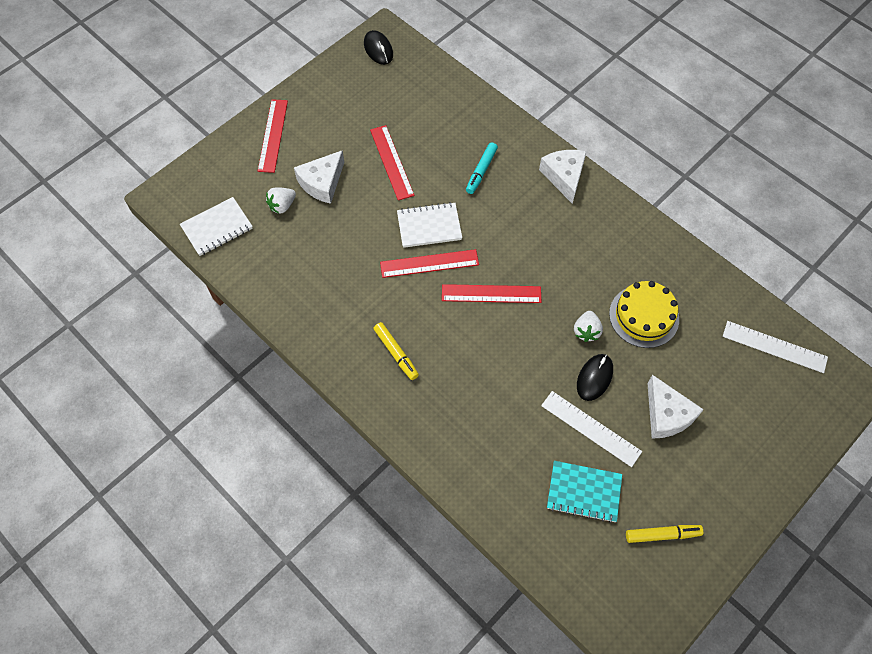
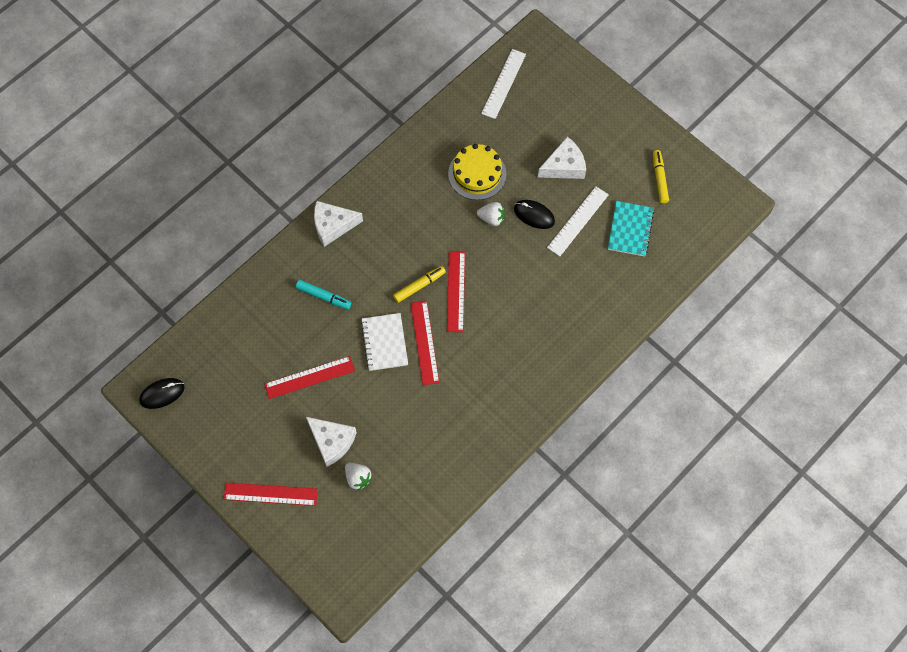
camera: 90 degrees left, 5 degrees up
white notebook [180,197,253,256] -> none
yellow marker [373,322,419,380] -> yellow marker moved to [393,266,446,303]

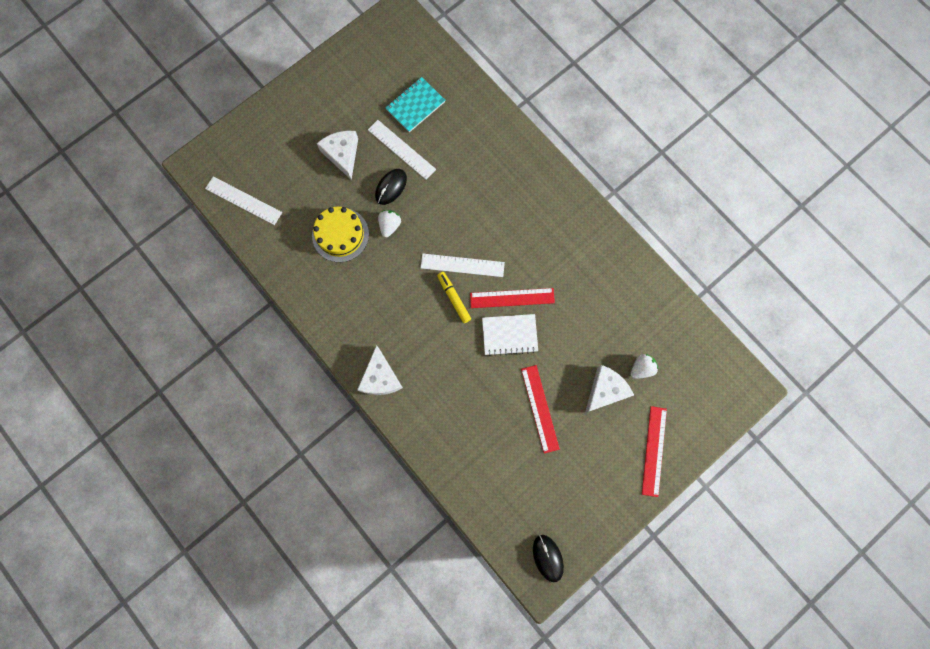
camera: 85 degrees left, 10 degrees up
turquoise marker [296,280,351,309] -> none
red ruler [447,251,465,332] -> white ruler [421,254,505,277]
turquoise notebook [608,201,654,256] -> turquoise notebook turned 60 degrees counterclockwise [386,77,445,133]
yellow marker [653,150,669,203] -> none

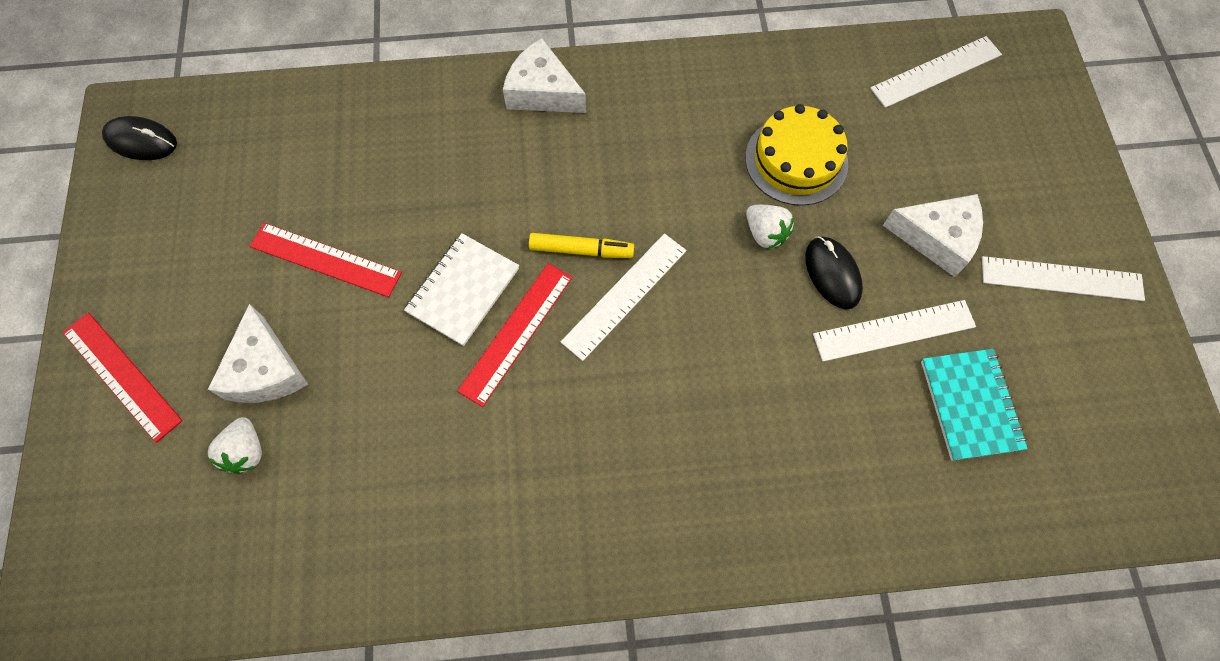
camera: 125 degrees right, 10 degrees down
none -> white ruler [982,256,1145,301]

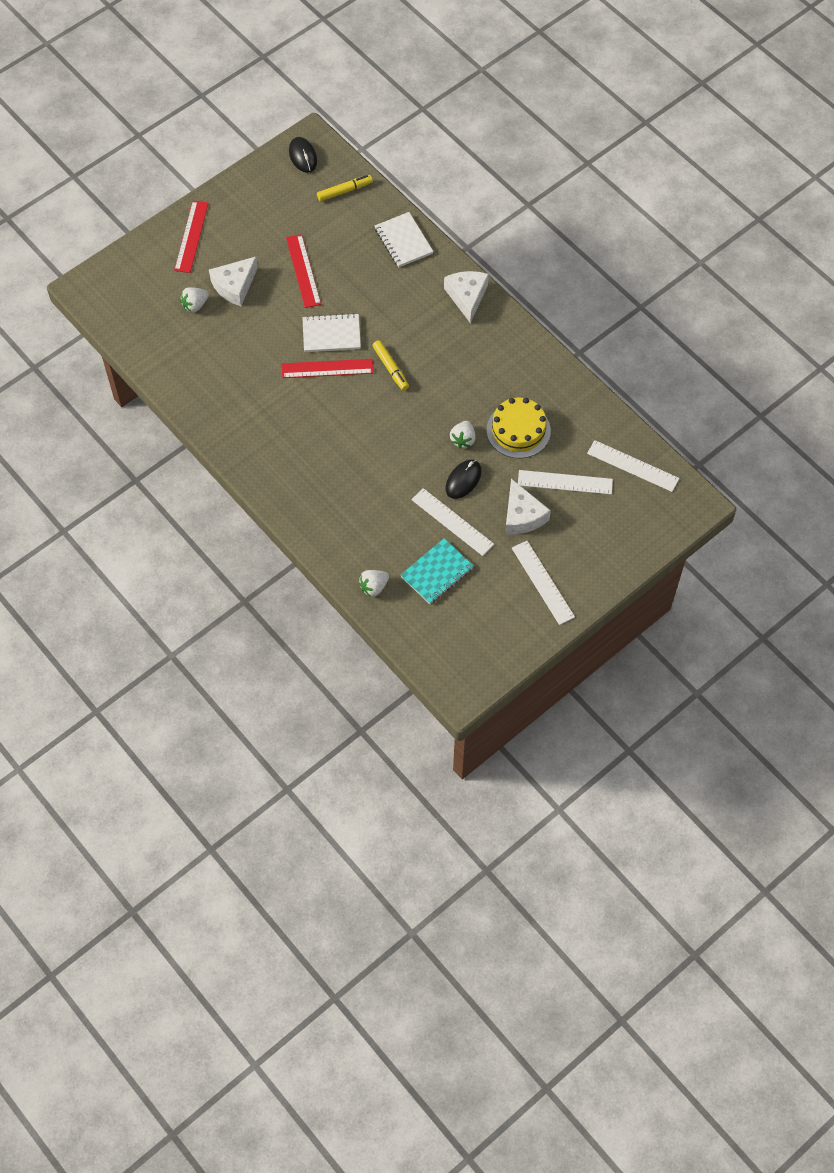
camera: 55 degrees right, 5 degrees down
white ruler [561,233,687,361] -> white ruler moved to [518,470,613,495]
none -> yellow marker [317,175,373,201]
none -> white strawberry [359,570,389,597]
none -> white notebook [375,212,433,267]

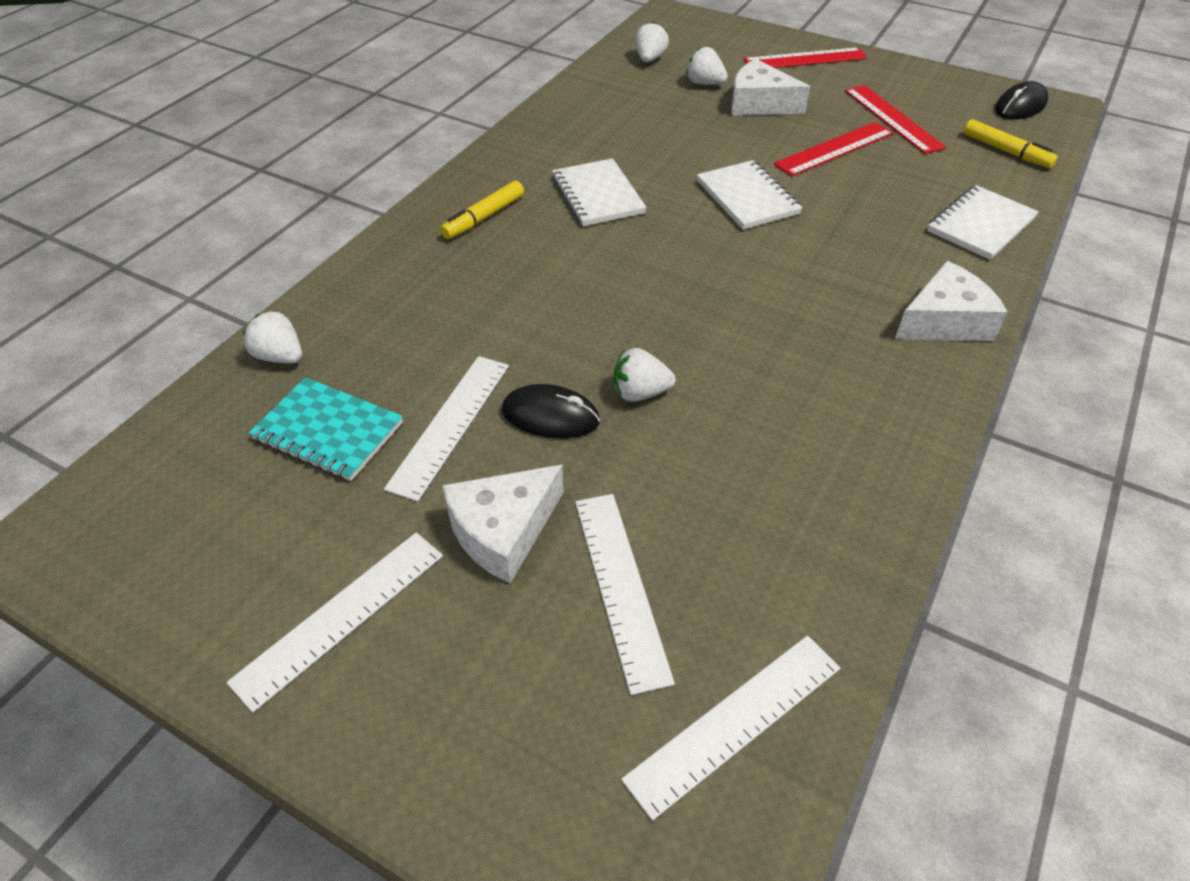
camera: 70 degrees right, 15 degrees down
red ruler [282,359,373,378] -> red ruler moved to [845,85,947,154]
yellow marker [372,340,409,391] -> yellow marker moved to [440,181,524,239]
yellow cake [487,398,551,458] -> none
white ruler [587,440,679,492] -> white ruler turned 45 degrees clockwise [621,636,840,821]
none -> white notebook [552,158,647,226]
none -> white strawberry [635,22,669,62]

